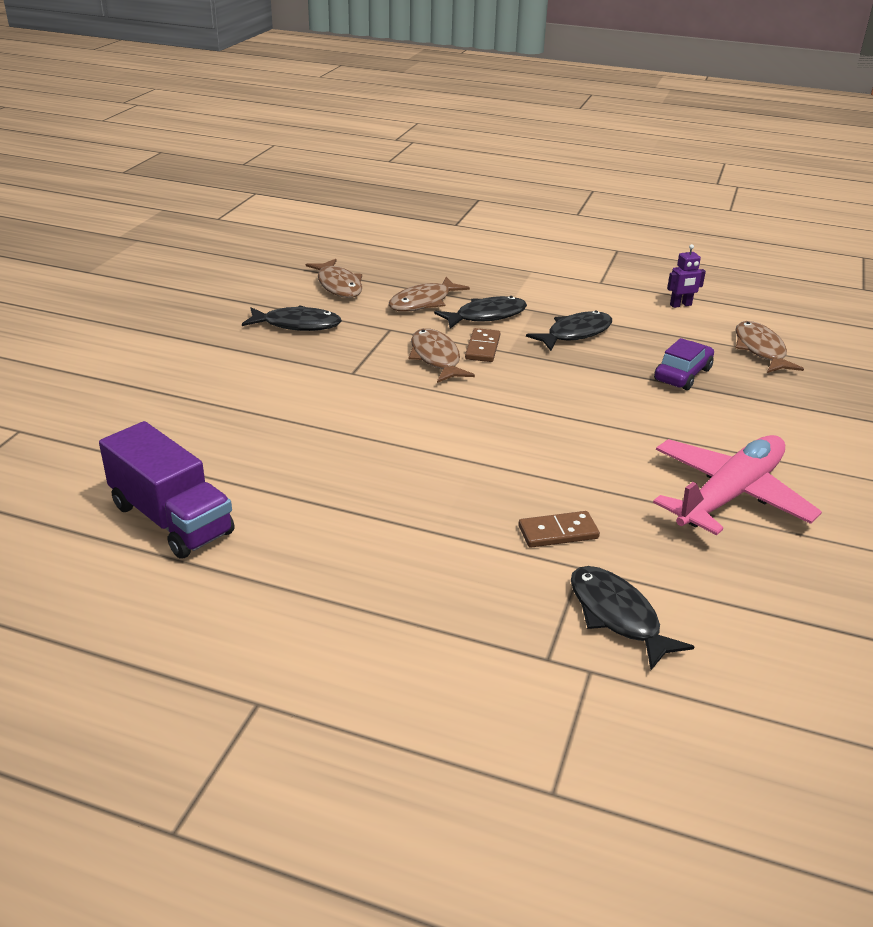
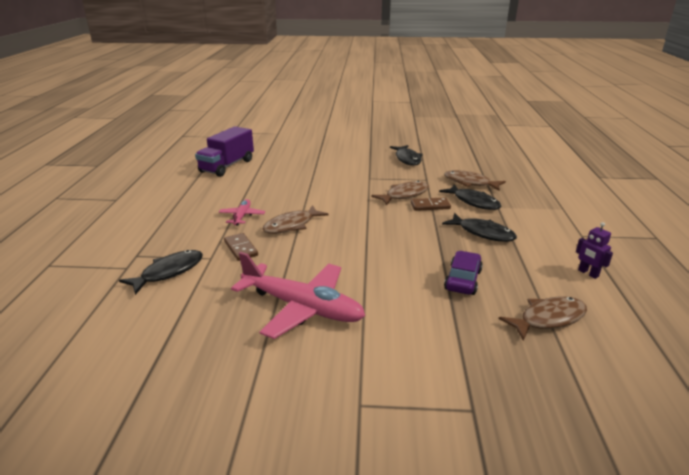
camera: 75 degrees right, 5 degrees down
brown fish [306,259,362,298] -> brown fish moved to [262,205,329,234]
purple car [654,338,714,390] -> purple car turned 90 degrees counterclockwise [444,251,483,295]
none -> pink plane [219,199,265,225]

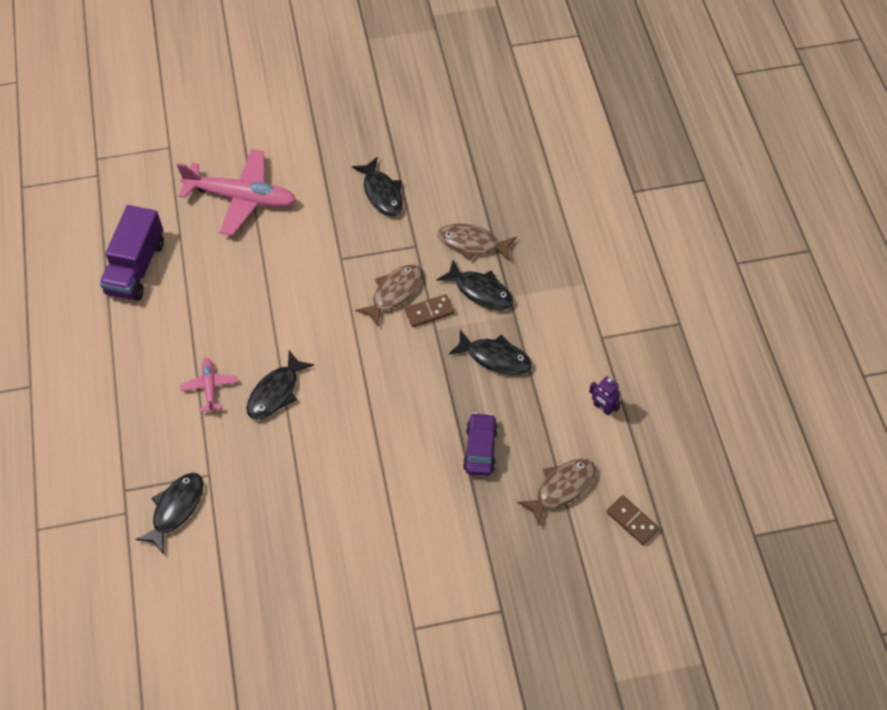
camera: 15 degrees left, 30 degrees up
brown domino [224,233,258,261] -> brown domino moved to [606,495,659,545]
pink plane [231,252,365,339] -> pink plane moved to [177,149,296,236]
brown fish [262,205,329,234] -> black fish [247,350,314,420]

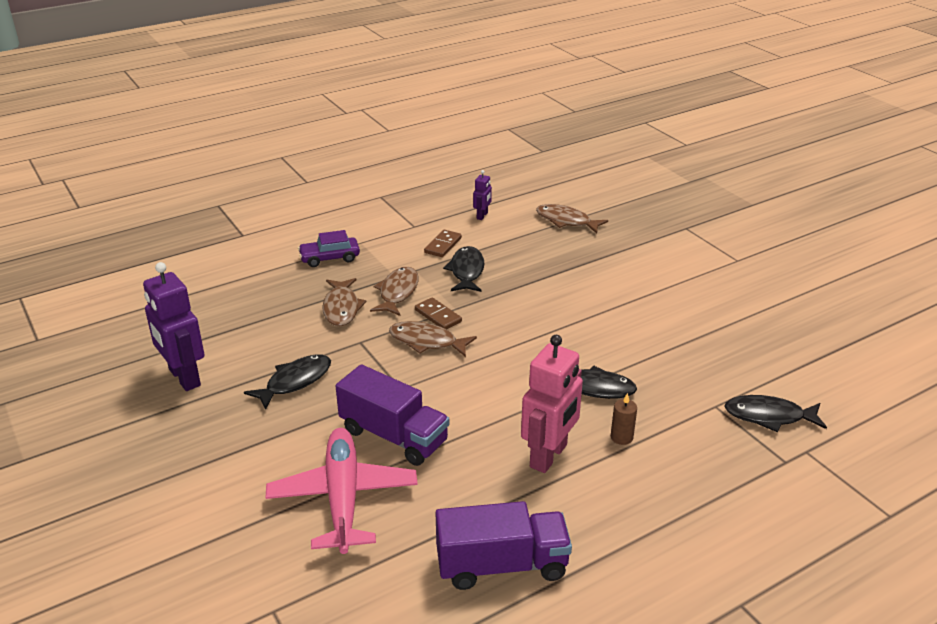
camera: 110 degrees left, 25 degrees down
pink plane [180,358,237,413] -> brown candle [611,393,637,445]
black fish [437,260,513,310] -> brown fish [370,267,419,316]
purple car [463,413,498,476] -> purple car moved to [298,230,360,267]
brown domino [606,495,659,545] -> brown domino moved to [424,230,462,257]
none -> purple robot [143,262,205,391]
none -> purple truck [336,364,449,466]
none -> pink robot [521,335,583,473]

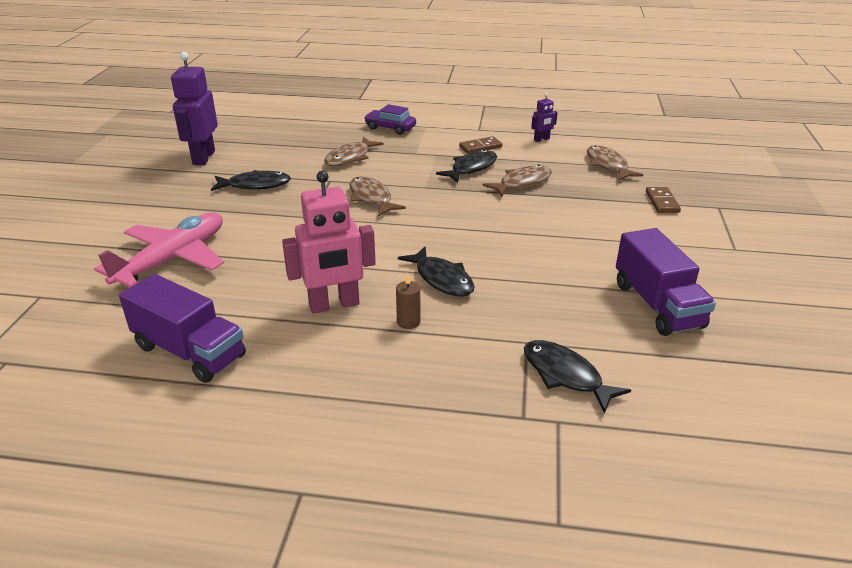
camera: 40 degrees right, 0 degrees up
purple truck [336,364,449,466] -> purple truck moved to [616,228,716,336]
brown fish [370,267,419,316] -> brown fish moved to [483,164,552,196]
brown domino [415,298,462,329] -> brown domino moved to [646,187,681,213]

